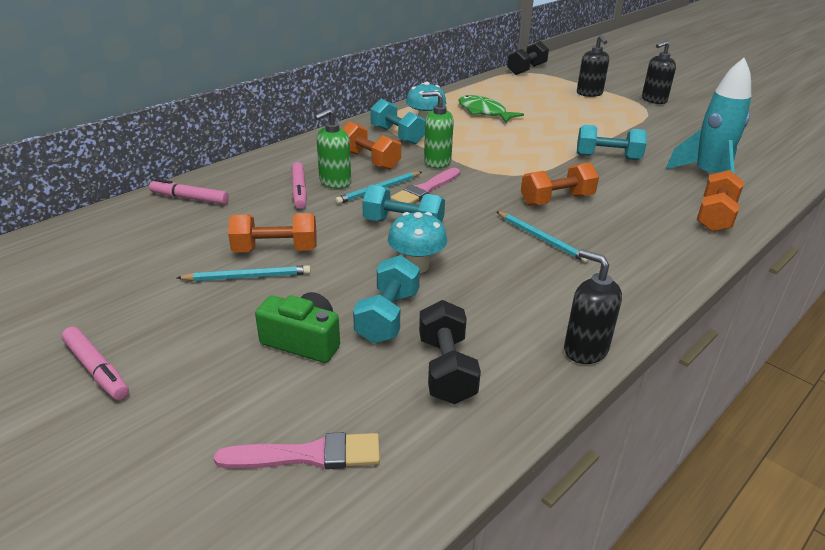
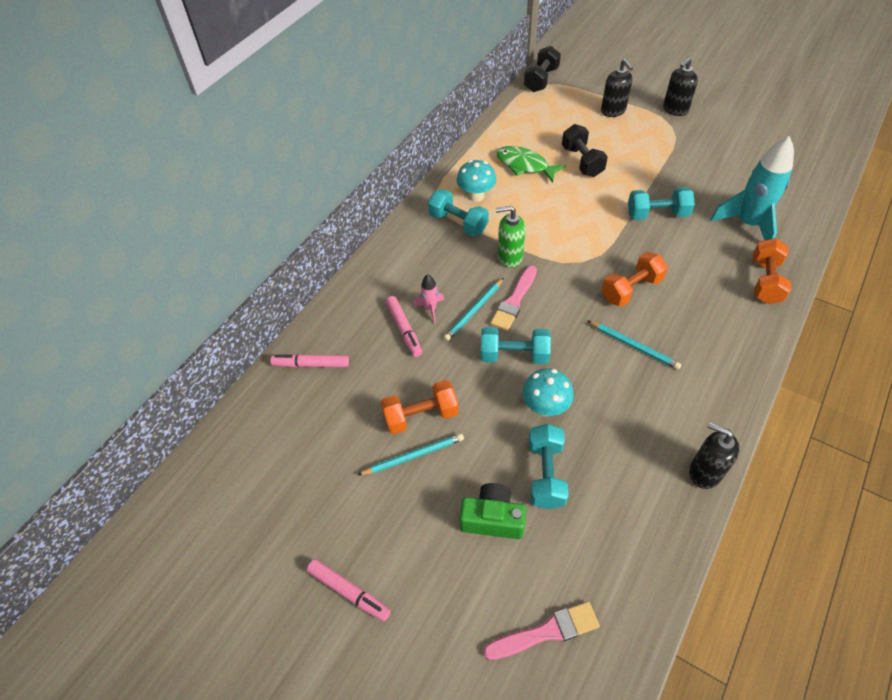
camera: 10 degrees left, 20 degrees up
green soap dispenser [314,109,351,189] -> pink rocket [413,274,444,323]
orange dumbbell [342,121,401,170] -> none
black dumbbell [419,300,481,404] -> black dumbbell moved to [562,124,608,177]

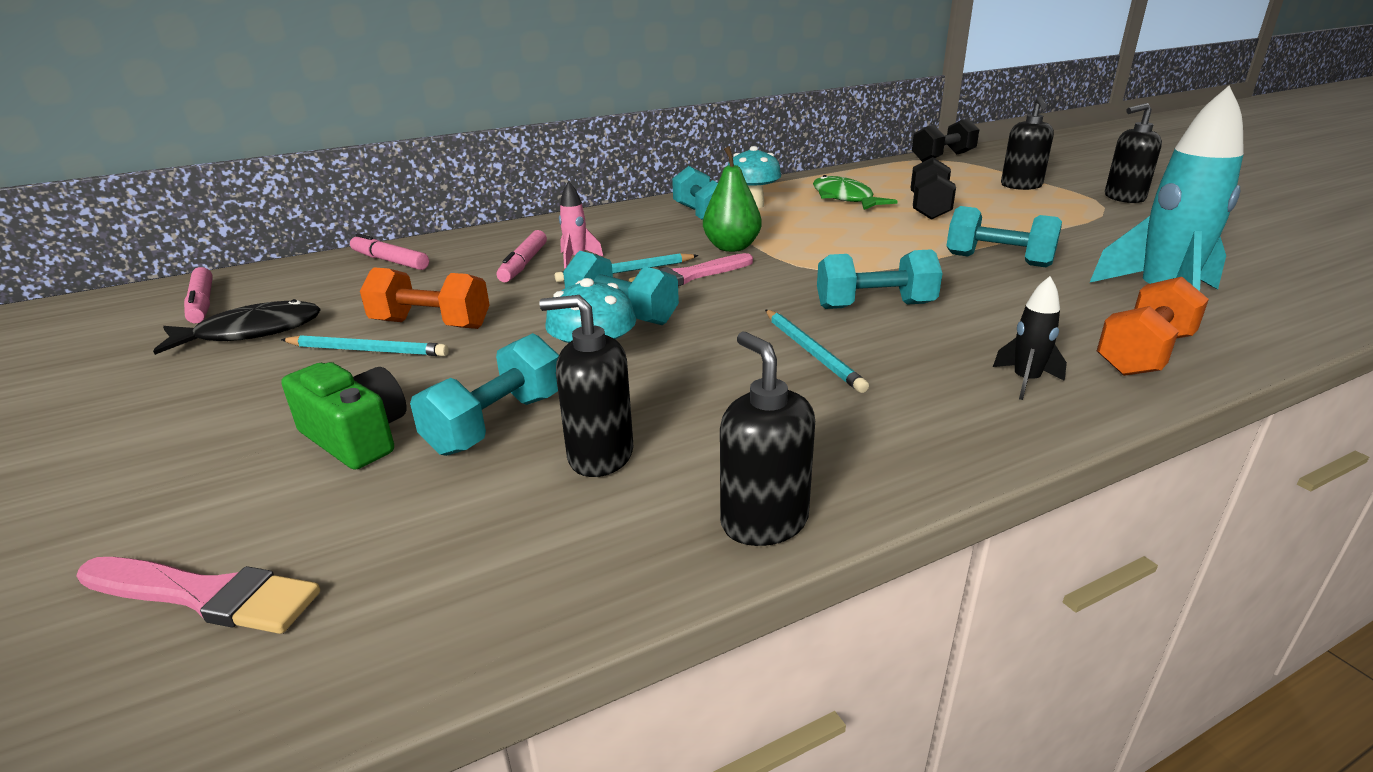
camera: 30 degrees right, 25 degrees down
pink marker [307,559,391,622] -> pink marker moved to [184,267,213,323]
green soap dispenser [496,206,526,268] -> green pear [703,146,762,252]
orange dumbbell [601,252,668,307] -> turquoise dumbbell [817,249,943,309]
none -> black fish [153,299,321,355]
none -> black soap dispenser [539,295,633,477]
none -> black rocket [993,276,1067,400]

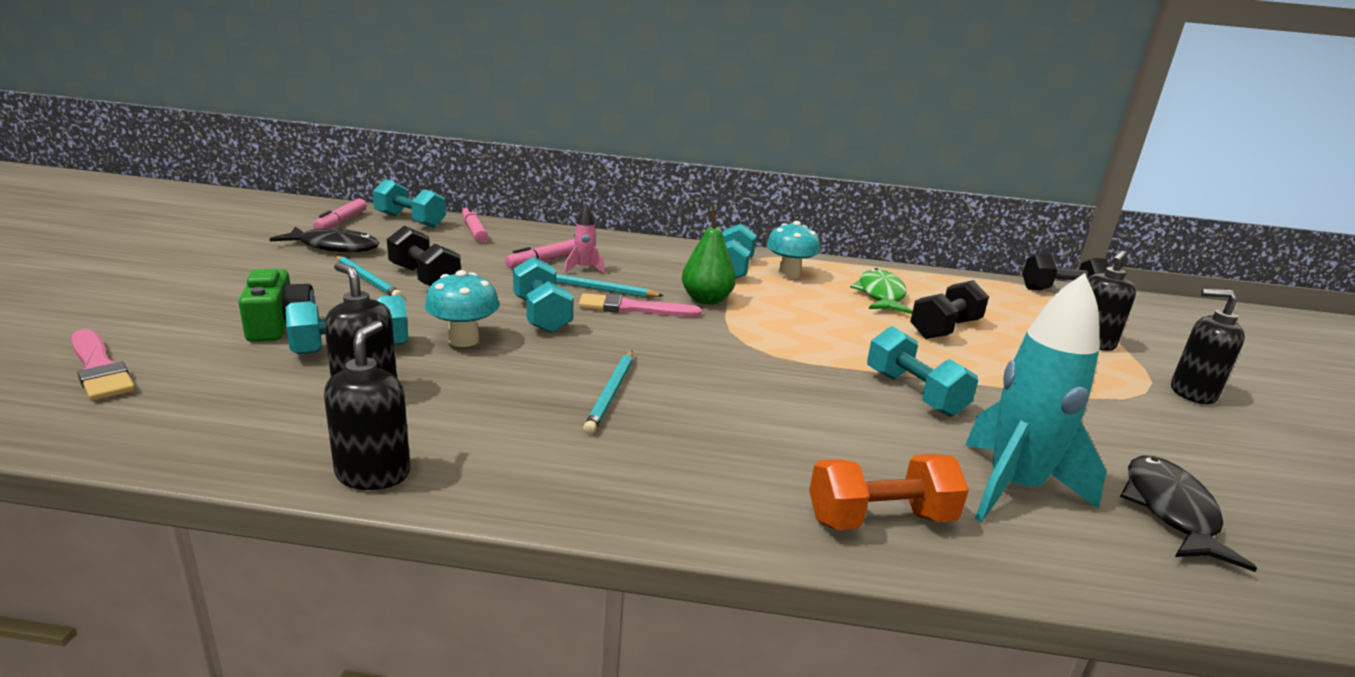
camera: 30 degrees right, 5 degrees down
orange dumbbell [360,267,489,329] -> black dumbbell [387,226,461,286]
turquoise dumbbell [817,249,943,309] -> turquoise dumbbell moved to [373,179,446,228]
black rocket [993,276,1067,400] -> none
none -> black fish [1120,455,1257,572]

